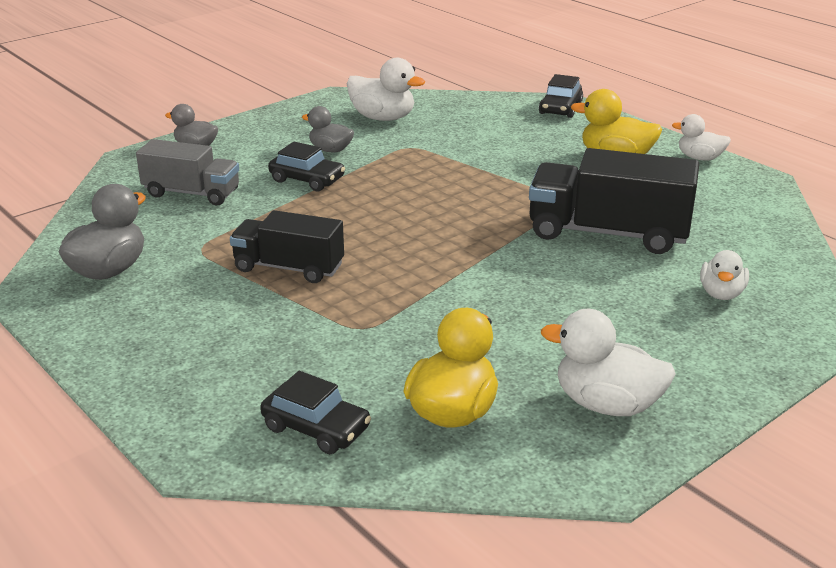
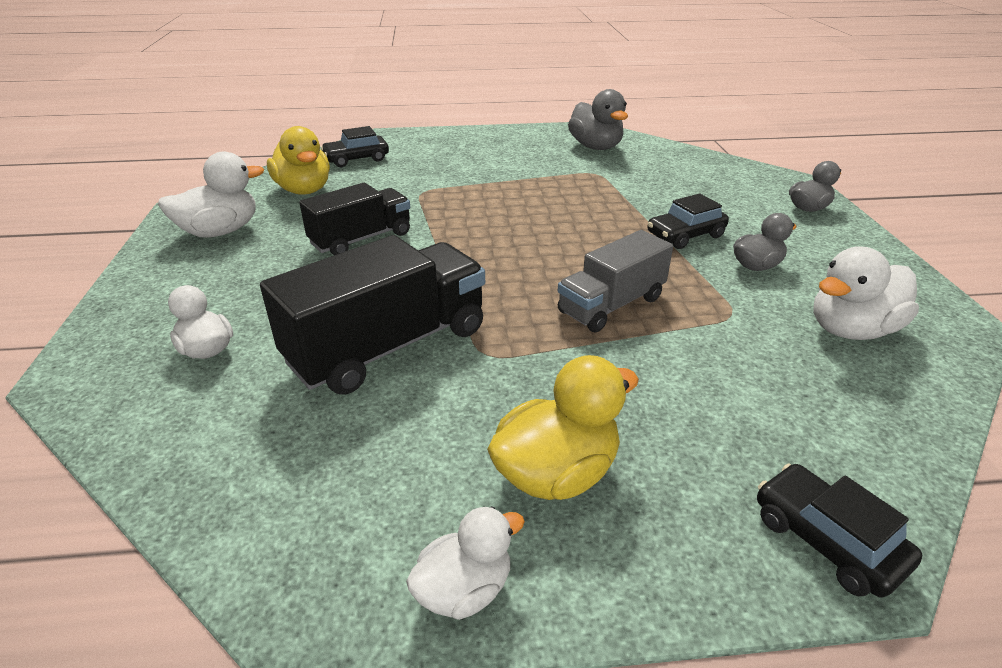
camera: 125 degrees right, 5 degrees up
grey truck [136,139,239,205] -> grey truck moved to [558,230,673,332]
black truck [230,210,344,283] -> black truck moved to [299,183,410,255]

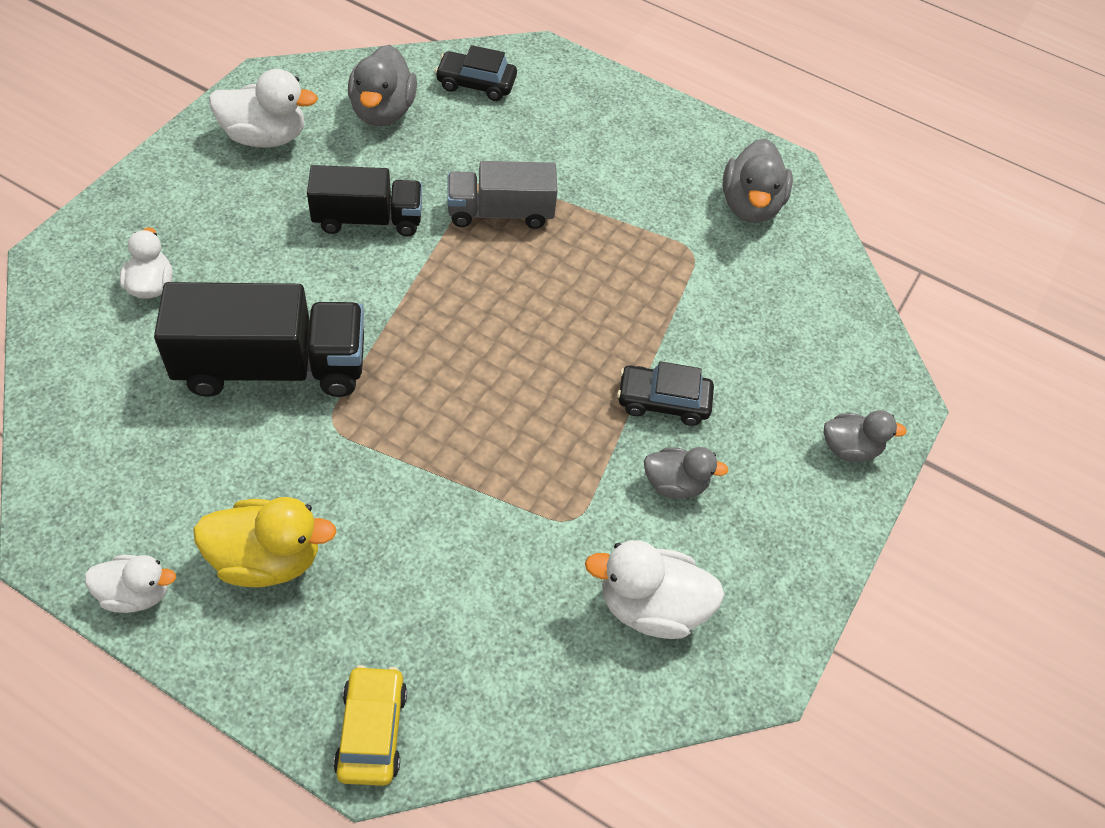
camera: 30 degrees right, 20 degrees up
yellow duck [267,126,330,195] -> grey duck [348,45,417,126]
grey truck [558,230,673,332] -> grey truck moved to [447,161,558,229]
black car [757,463,922,598] -> yellow car [333,665,407,786]

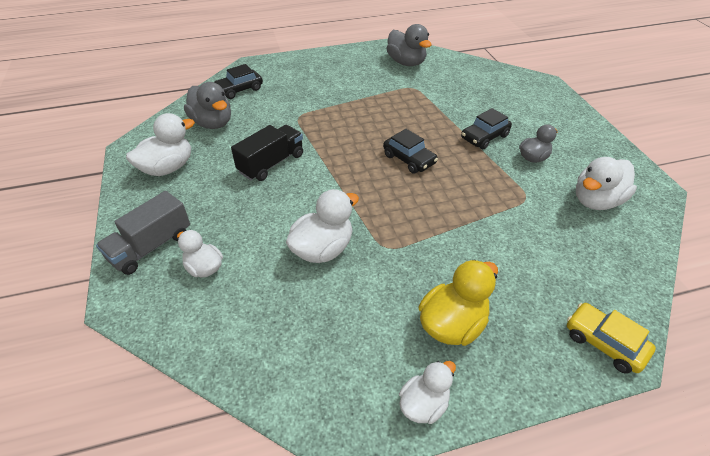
camera: 40 degrees left, 10 degrees down
black truck [154,282,364,397] -> white duck [286,189,359,263]
grey truck [447,161,558,229] -> grey truck moved to [96,191,190,275]
grey duck [824,410,907,462] -> none
none -> black car [383,129,438,174]

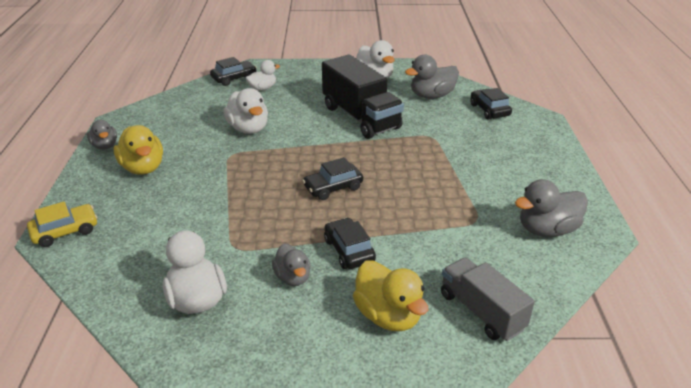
camera: 105 degrees right, 10 degrees down
grey truck [96,191,190,275] -> grey truck moved to [441,258,535,341]
black truck [231,125,303,181] -> black truck [322,55,404,139], size x1.55
white duck [399,361,456,424] -> grey duck [87,120,117,149]
none -> black car [210,57,257,86]
none -> yellow duck [353,260,428,331]

